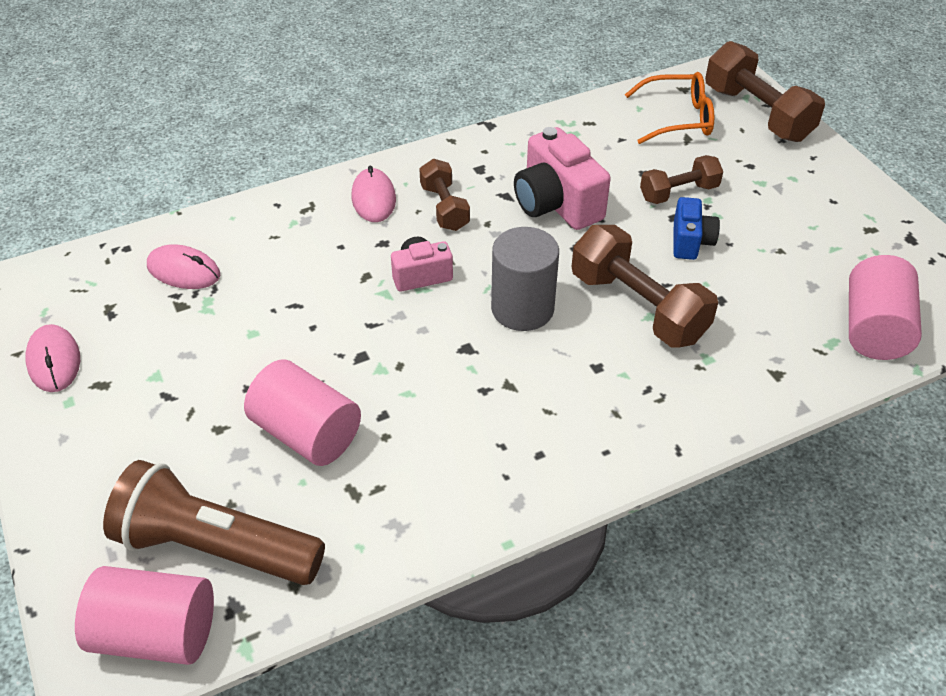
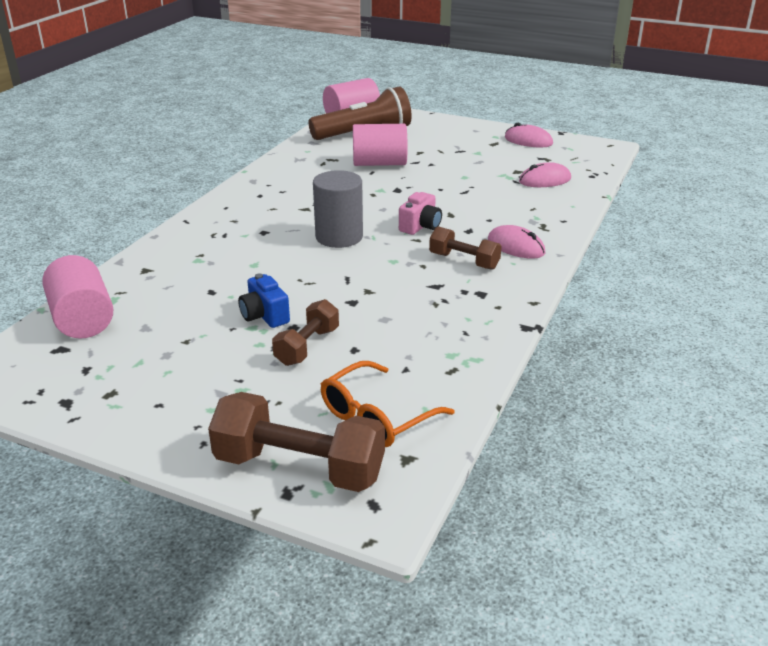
camera: 140 degrees right, 15 degrees down
pink camera [514,127,611,230] -> none
brown dumbbell [572,225,718,348] -> none

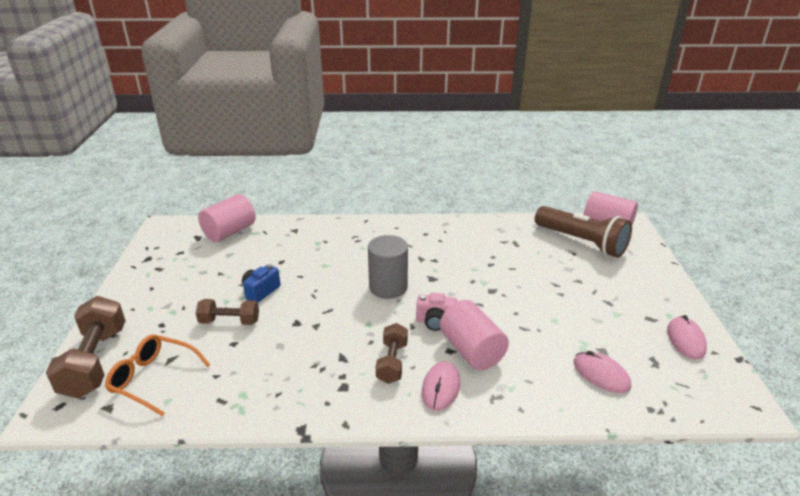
camera: 65 degrees right, 0 degrees up
pink cylinder [353,124,407,166] -> pink cylinder moved to [440,300,509,370]

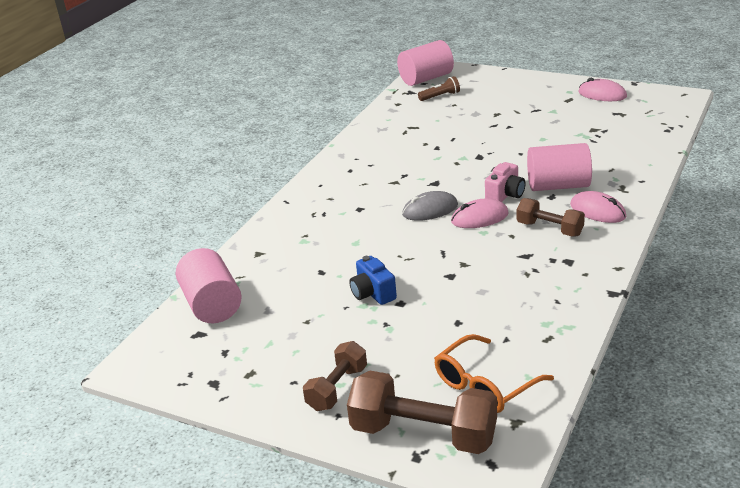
camera: 60 degrees left, 0 degrees up
brown dumbbell [196,299,259,325] -> brown dumbbell moved to [303,341,367,411]
grey cylinder [368,235,408,299] -> grey mouse [402,191,458,221]
brown flashlight [535,206,632,258] -> brown flashlight [418,76,460,101], size x0.43
pink mouse [574,351,631,393] -> pink mouse moved to [451,199,509,228]

